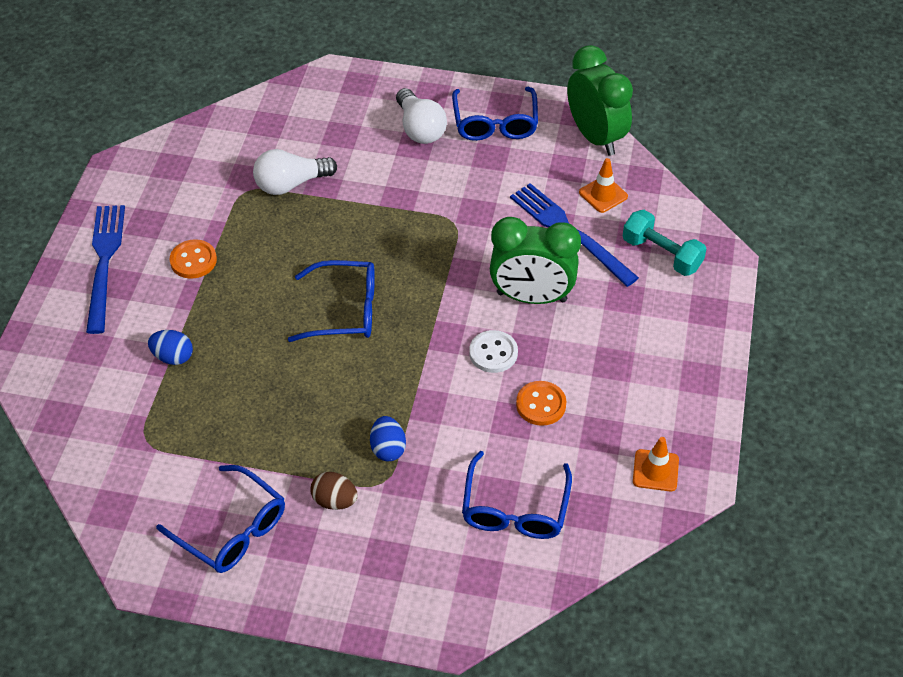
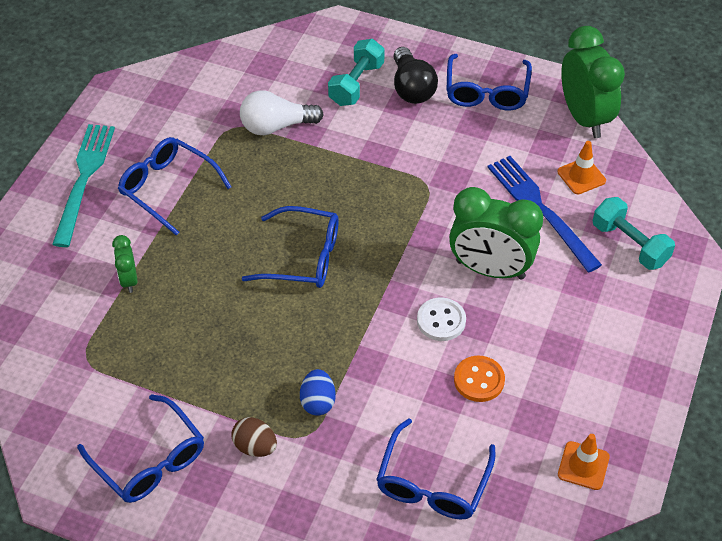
camera: 10 degrees right, 0 degrees up
blue fork [86,205,125,334] -> turquoise fork [52,124,115,247]
blue egg [148,330,193,365] -> green clock [112,235,138,293]
orange button [170,239,217,279] -> blue glasses [118,137,231,236]
white light bulb [396,88,447,144] -> black light bulb [393,47,438,104]
none -> turquoise dumbbell [328,39,385,106]

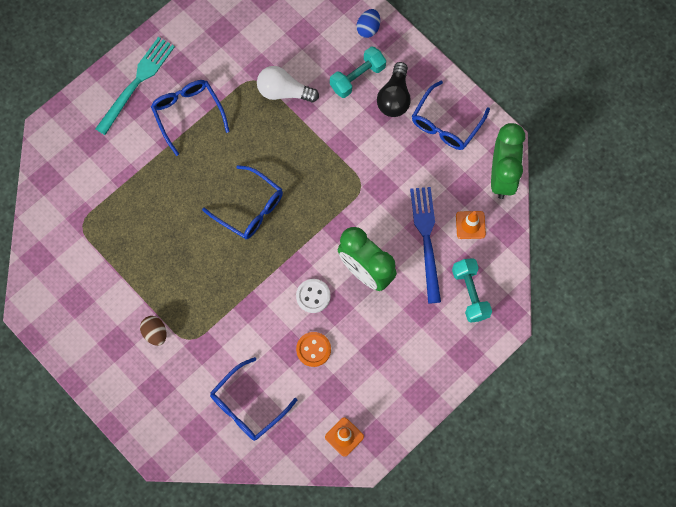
camera: 25 degrees right, 20 degrees up
blue glasses [77,394,204,503] -> none
green clock [112,235,138,293] -> none
blue egg [300,369,336,416] -> blue egg moved to [356,9,380,38]

